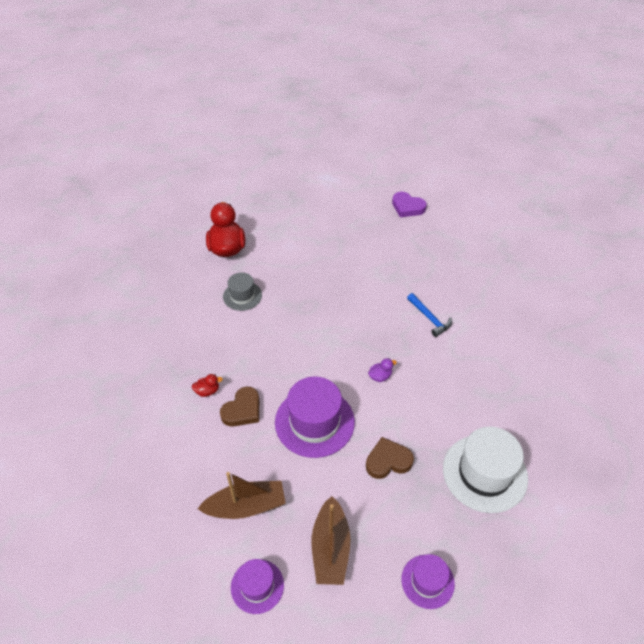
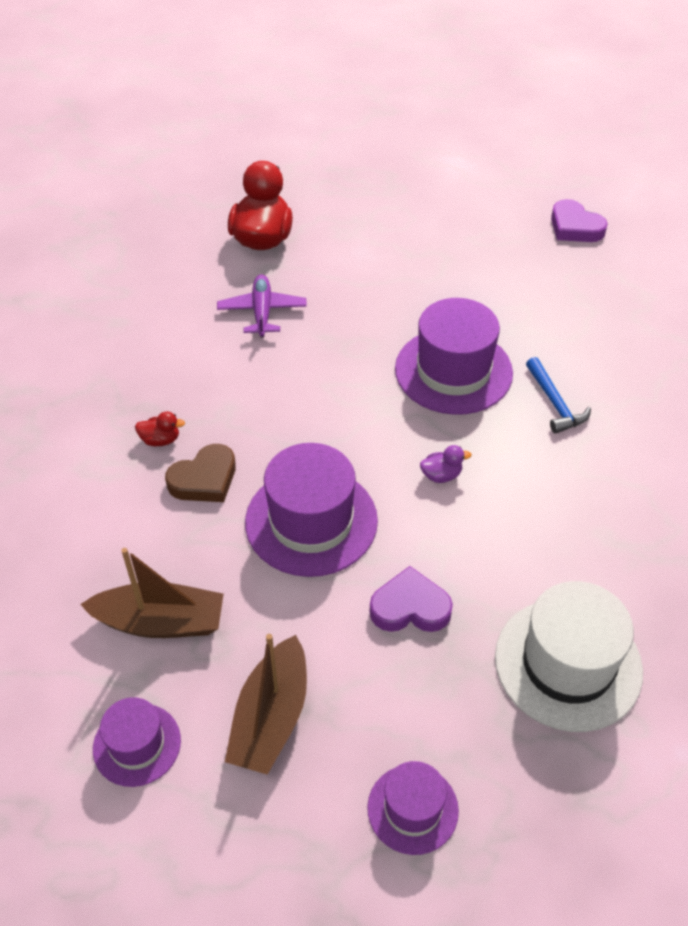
camera: 15 degrees right, 0 degrees up
grey hat [223,272,262,311] -> purple plane [217,275,307,337]
brown heart [366,437,414,479] -> purple heart [370,566,453,632]
none -> purple hat [395,298,513,415]

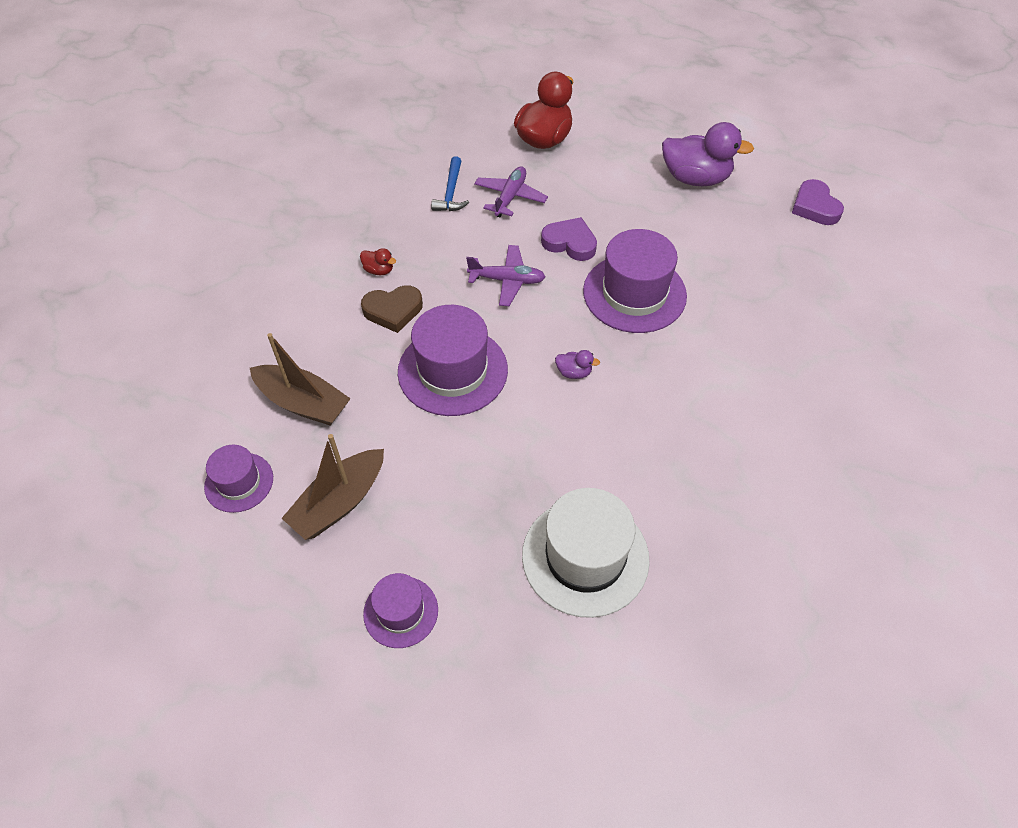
camera: 25 degrees right, 5 degrees up
purple heart [370,566,453,632] -> purple heart moved to [541,217,597,261]
blue hammer [526,357,591,434] -> blue hammer moved to [431,156,469,211]
none -> purple plane [466,245,545,306]
none -> purple duck [662,122,754,186]

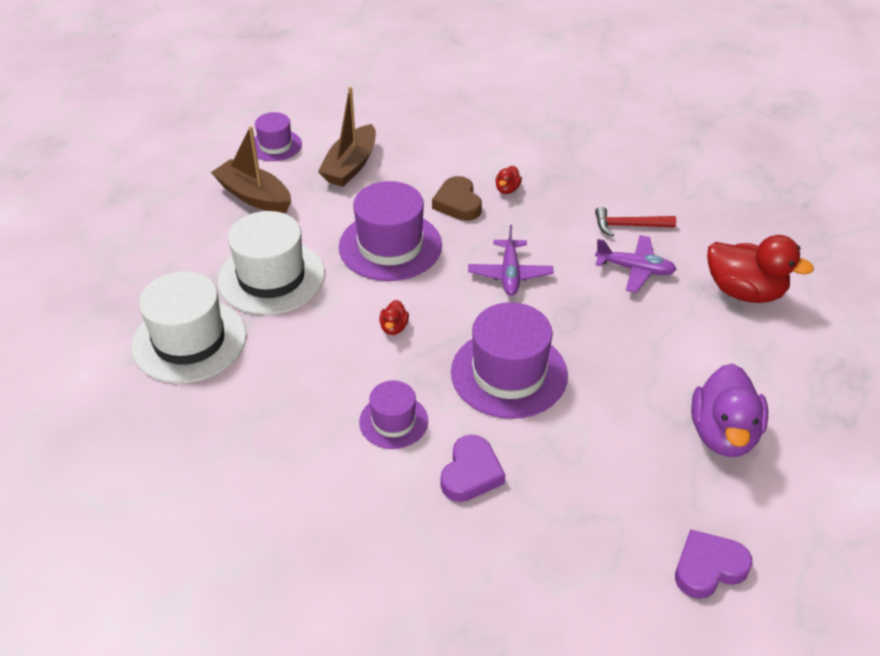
camera: 85 degrees right, 10 degrees down
purple hat [363,573,438,648] -> purple hat moved to [359,380,428,449]
blue hammer [431,156,469,211] -> red hammer [595,207,676,237]
purple heart [541,217,597,261] -> purple heart moved to [441,435,505,502]
purple duck [555,350,600,379] -> red duck [379,300,409,335]
none -> white hat [217,211,325,315]

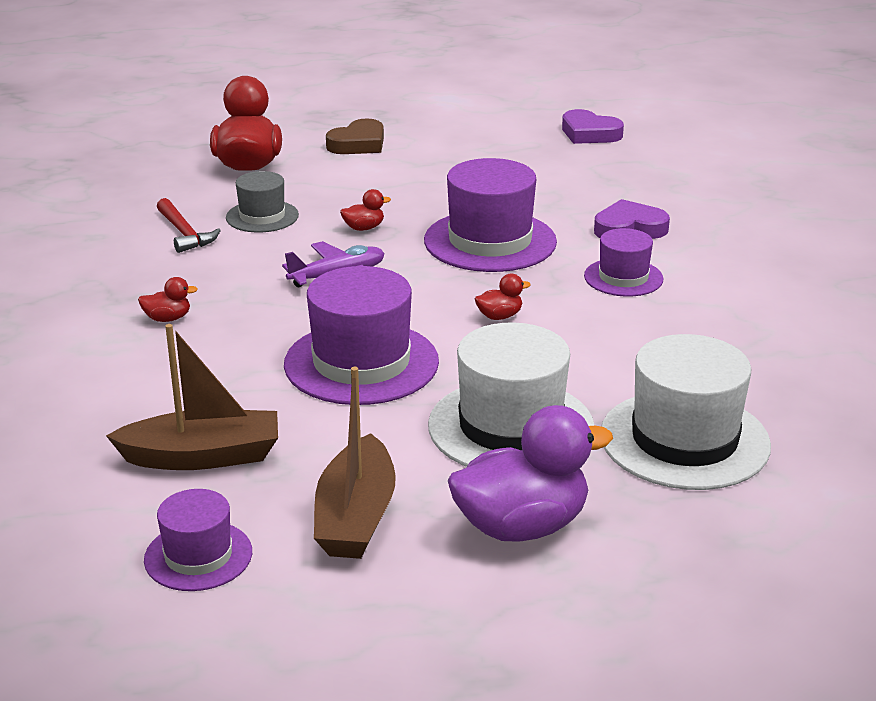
camera: 120 degrees left, 15 degrees down
brown heart [432,176,482,221] -> brown heart moved to [326,118,384,154]
purple plane [595,235,677,293] -> grey hat [226,171,299,232]
purple duck [691,363,768,457] -> purple duck moved to [448,405,613,542]
none -> red duck [340,189,391,231]

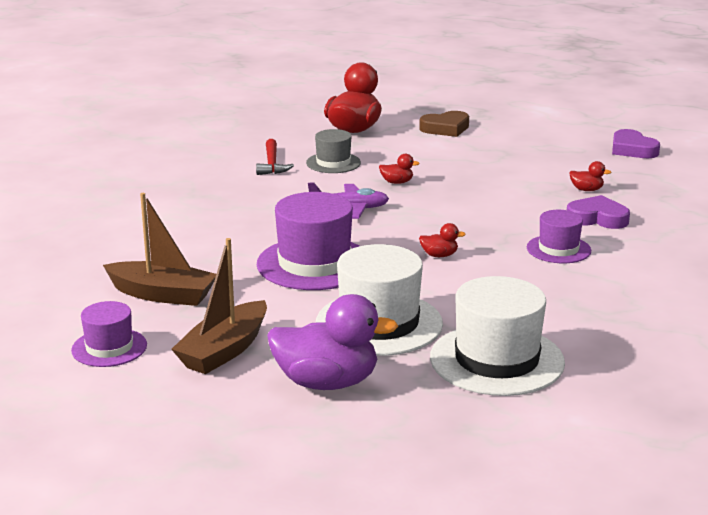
camera: 25 degrees right, 5 degrees down
red duck [138,277,198,322] -> red duck moved to [569,161,611,191]
purple hat [424,158,557,272] -> none

